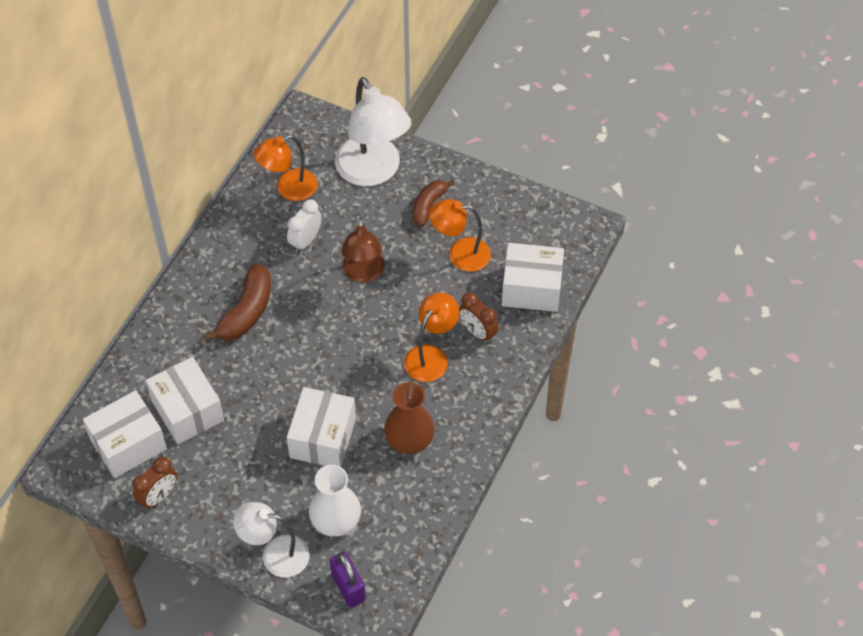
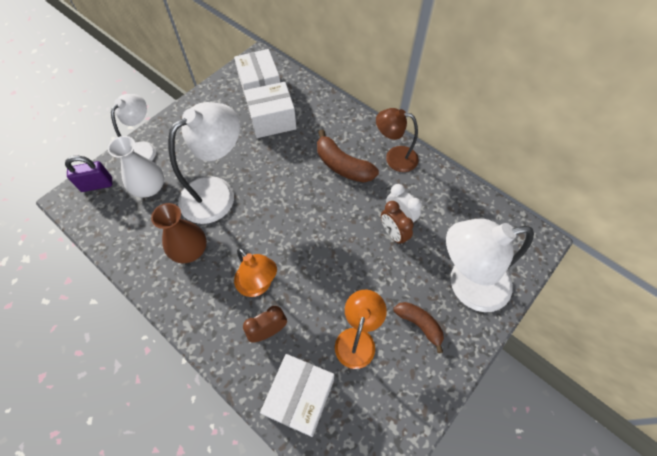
camera: 105 degrees right, 5 degrees up
brown clock [133,457,177,509] -> brown clock moved to [381,201,414,245]
orange lamp [254,135,318,201] -> none
white box [286,387,356,467] -> white lamp [168,102,240,224]
brown lamp [341,217,385,283] -> brown lamp moved to [376,108,419,172]

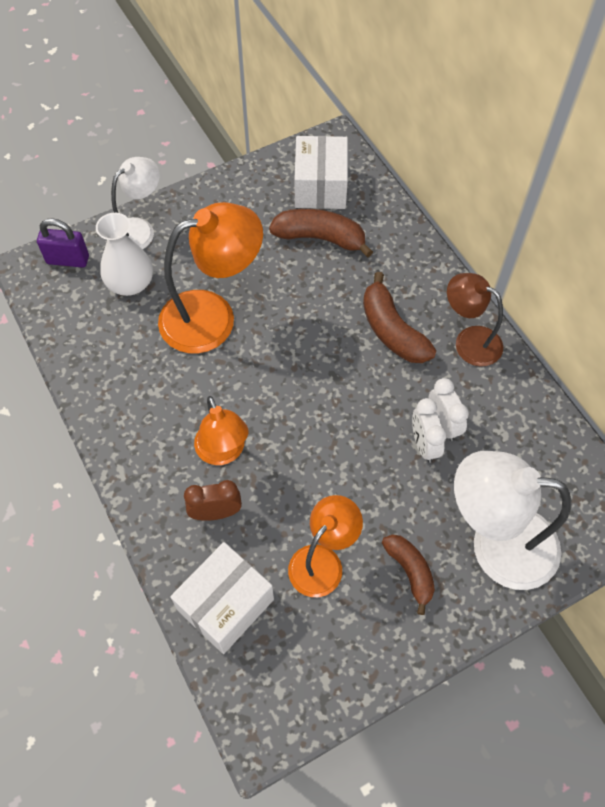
camera: 20 degrees right, 0 degrees up
brown vase [151,203,207,263] -> none
white lamp [168,102,240,224] -> orange lamp [158,202,263,354]
white box [244,82,297,138] -> brown banana [269,209,373,258]
brown clock [381,201,414,245] -> white clock [412,398,446,463]

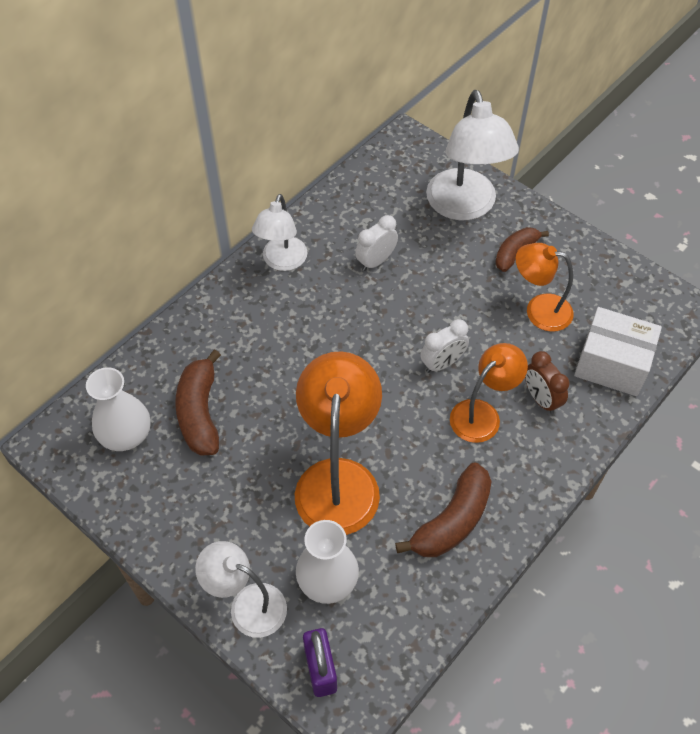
camera: 110 degrees left, 5 degrees down
orange lamp [158,202,263,354] -> orange lamp turned 45 degrees clockwise [295,351,382,535]
white box [294,136,348,209] -> white vase [86,367,151,451]
brown banana [363,272,436,363] -> brown banana moved to [395,462,492,557]
white clock [412,398,446,463] -> white clock moved to [420,319,469,373]
brown lamp [447,273,503,366] -> white lamp [252,194,308,271]

